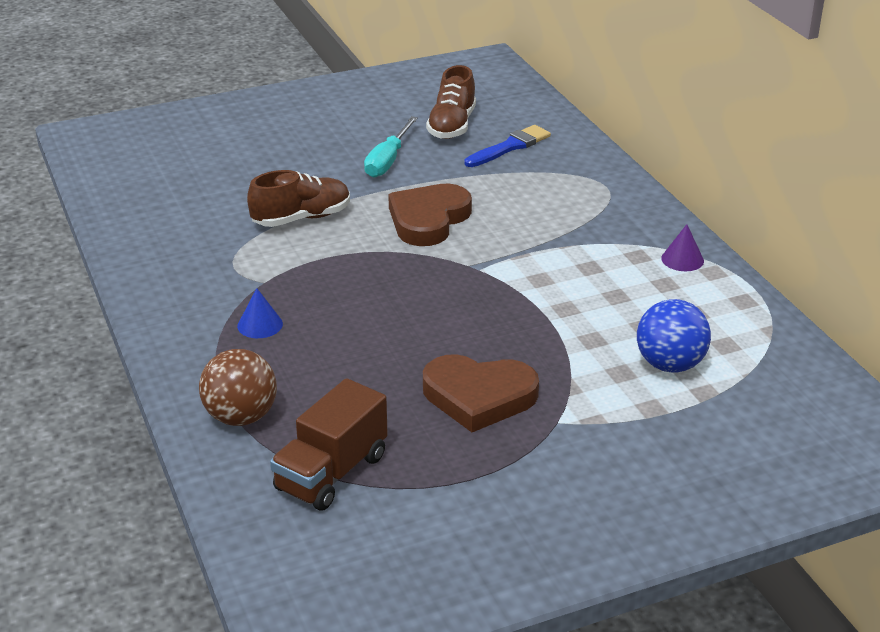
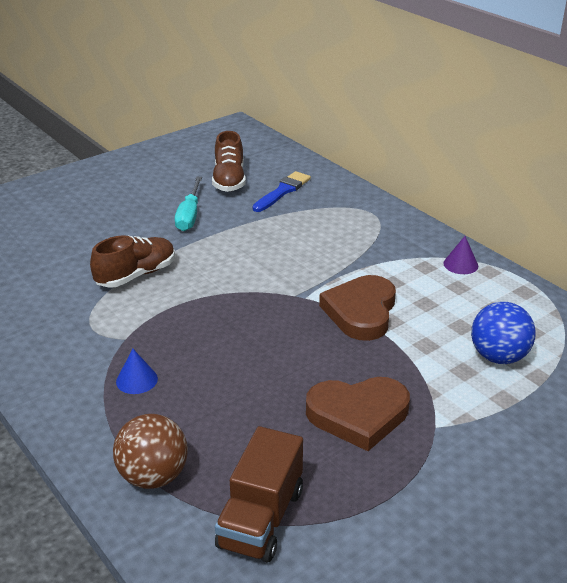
camera: 15 degrees left, 0 degrees up
brown heart [388,184,472,246] -> brown heart moved to [319,275,396,341]

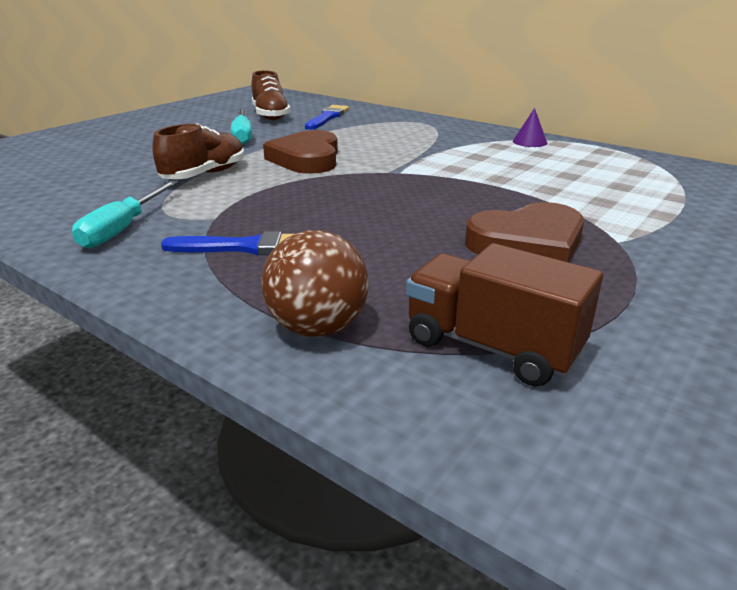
camera: 15 degrees left, 5 degrees down
blue cone [116,349,158,394] -> blue brush [161,231,294,255]
brown truck [215,426,303,563] -> brown truck turned 120 degrees clockwise [406,243,603,387]
brown heart [319,275,396,341] -> brown heart moved to [263,130,338,174]
blue ball [471,302,536,364] -> none
none -> turquoise screwdriver [72,181,178,248]

